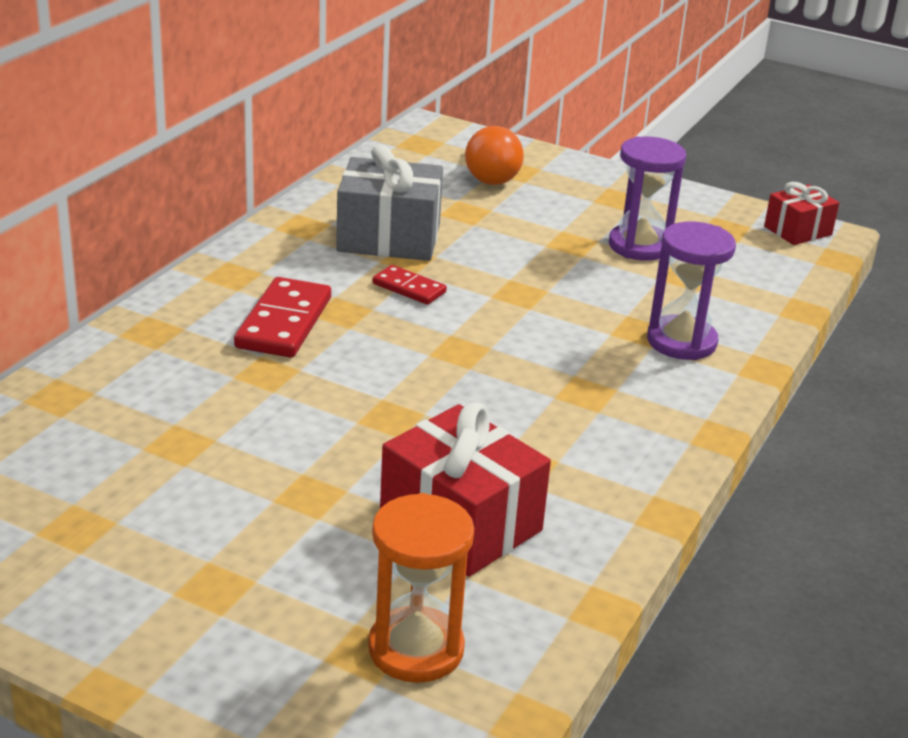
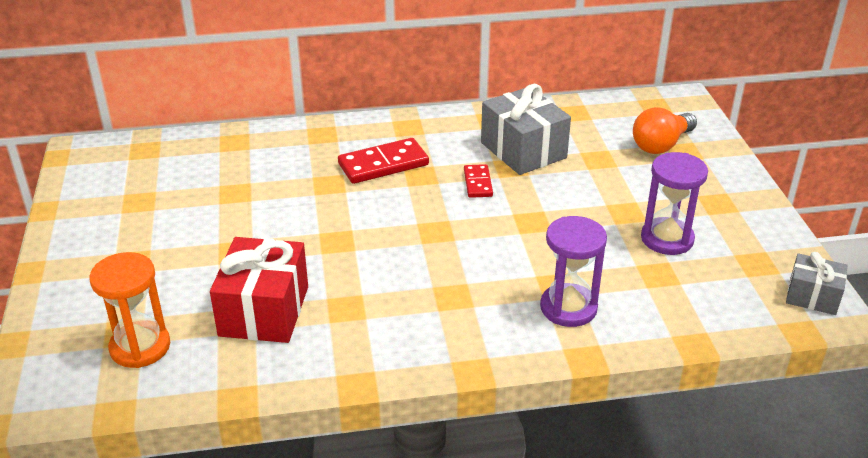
camera: 55 degrees right, 5 degrees up
red gift [764,182,839,245] -> grey gift [786,252,847,315]

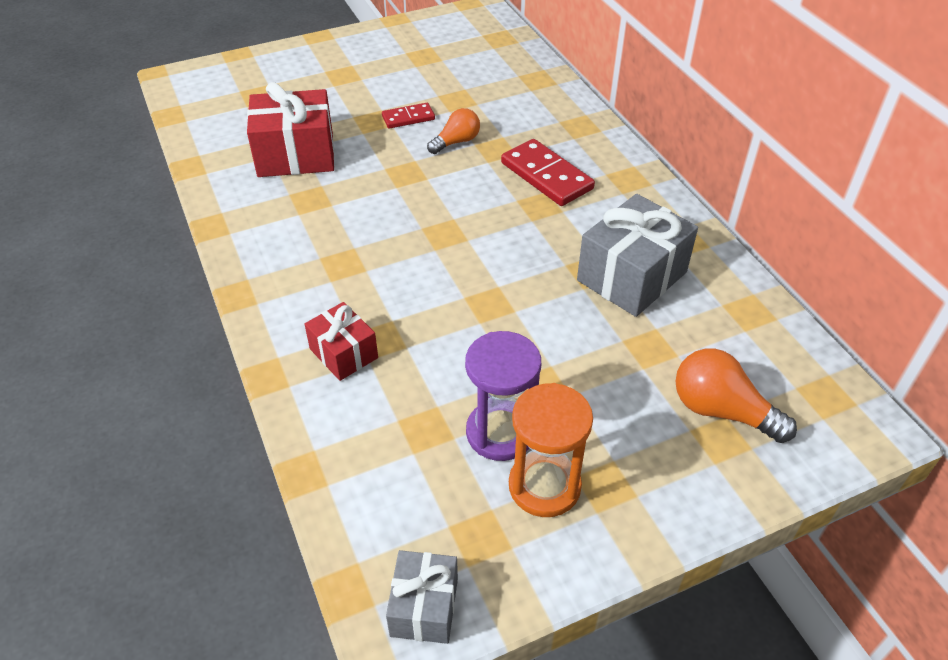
camera: 75 degrees right, 10 degrees up
orange hourglass [89,252,170,368] -> orange hourglass moved to [509,383,593,517]
red domino [464,164,493,198] -> red domino moved to [382,103,435,129]
purple hourglass [540,216,607,327] -> red gift [304,302,378,381]
none -> orange light bulb [427,108,480,154]

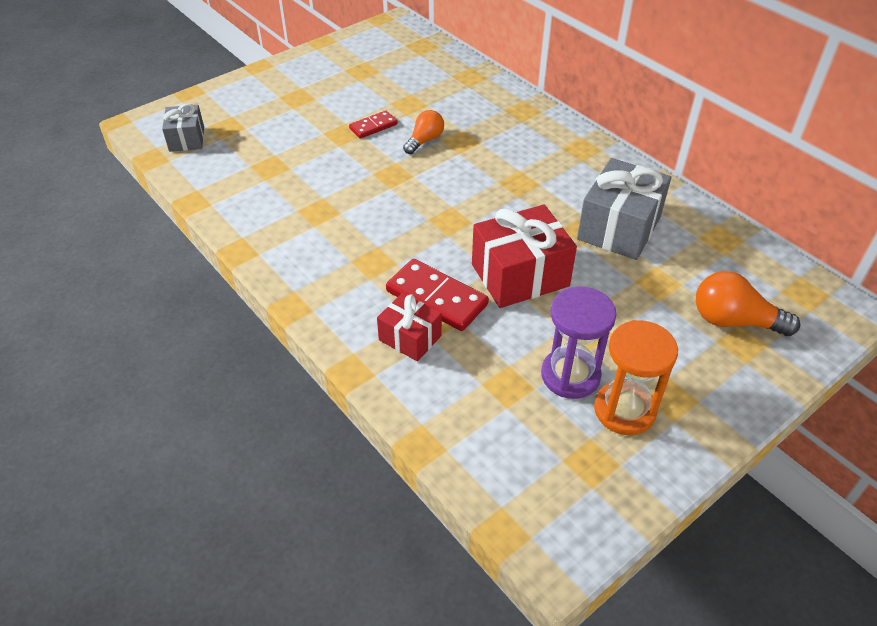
camera: 15 degrees left, 0 degrees up
red gift [247,82,334,177] -> red gift moved to [472,205,577,308]
grey gift [386,550,458,644] -> grey gift moved to [162,103,204,152]
red domino [501,139,595,206] -> red domino moved to [386,259,489,331]

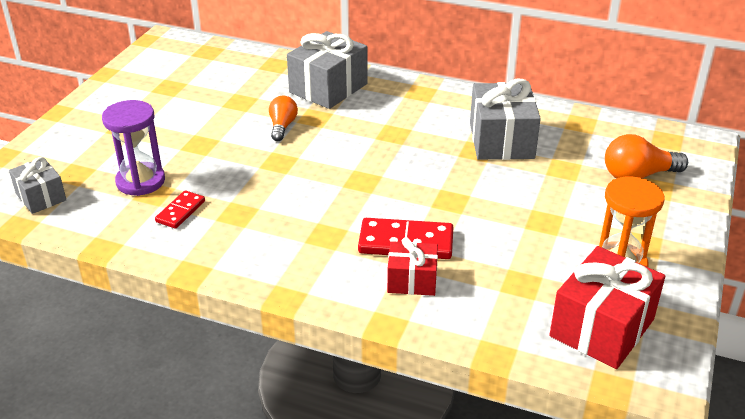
camera: 30 degrees left, 10 degrees down
red domino [349,111,398,139] -> red domino moved to [155,190,205,229]
red gift [472,205,577,308] -> red gift moved to [550,246,665,369]
purple hourglass [541,287,617,399] -> purple hourglass moved to [102,100,165,196]
none -> grey gift [287,31,368,109]

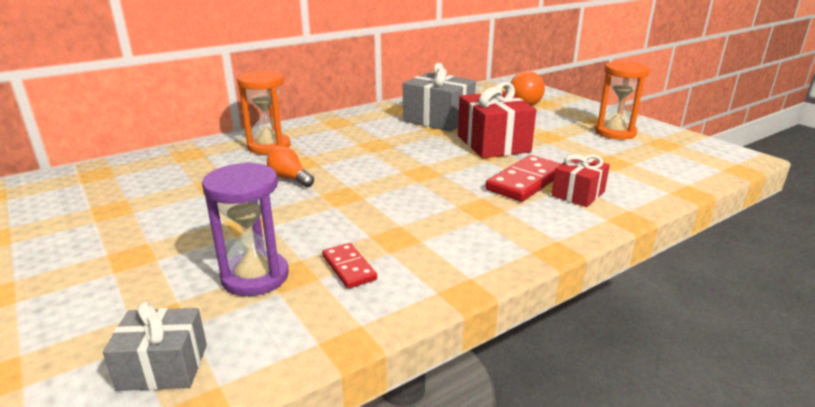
camera: 55 degrees left, 10 degrees down
grey gift [287,31,368,109] -> orange hourglass [237,71,291,154]
red gift [550,246,665,369] -> red gift moved to [458,82,536,158]

